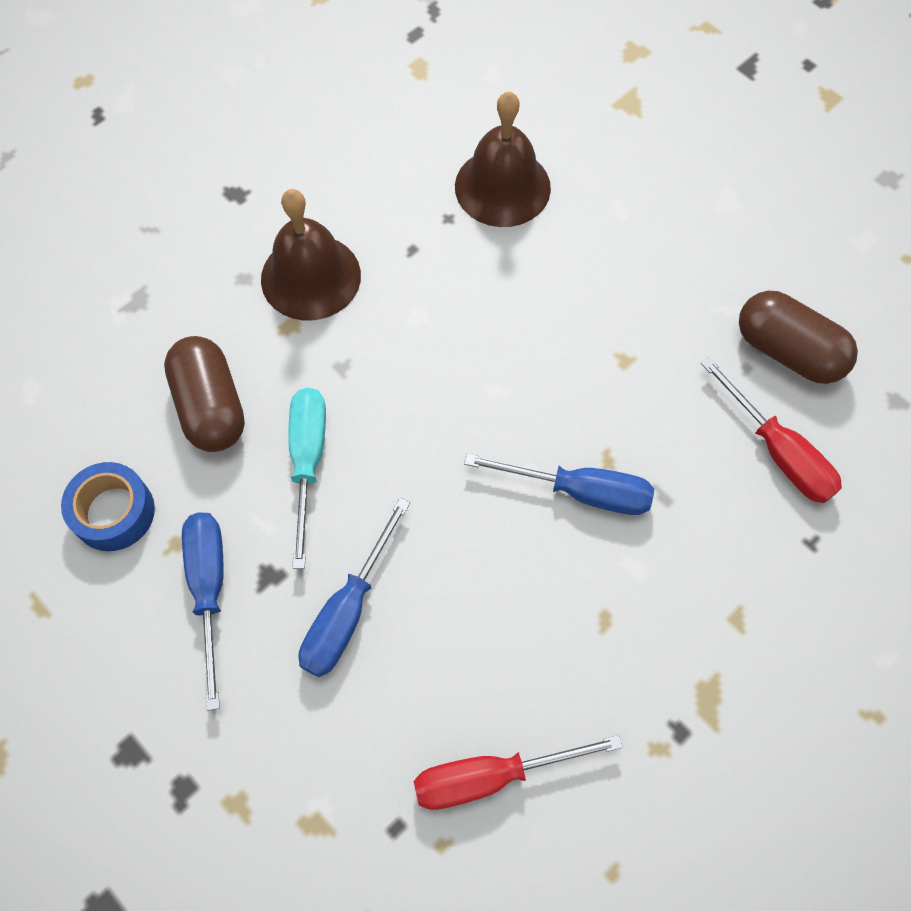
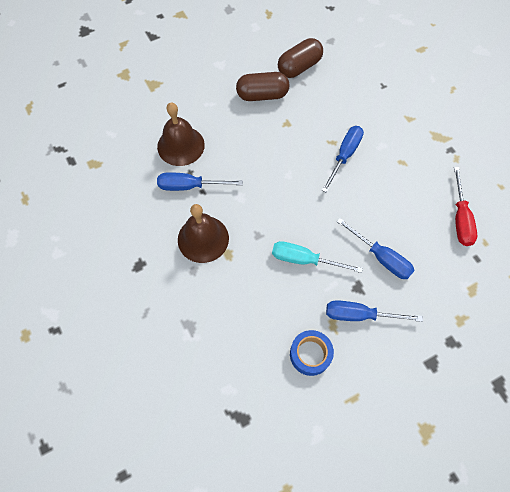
camera: 75 degrees left, 0 degrees up
brown capsule [164,336,245,452] -> brown capsule moved to [236,72,289,101]
red screwdriver [701,357,842,503] -> none
none -> blue screwdriver [157,173,243,191]

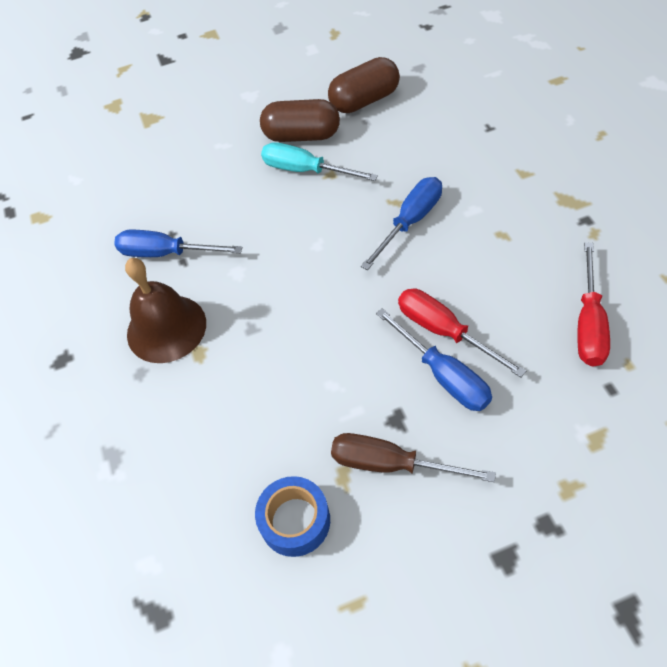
camera: 15 degrees right, 10 degrees down
brown bell [157,102,205,166] -> none
turquoise screwdriver [272,241,363,273] -> turquoise screwdriver moved to [261,142,378,181]
blue screwdriver [326,300,423,322] -> brown screwdriver [331,433,496,482]
none -> red screwdriver [398,289,526,377]

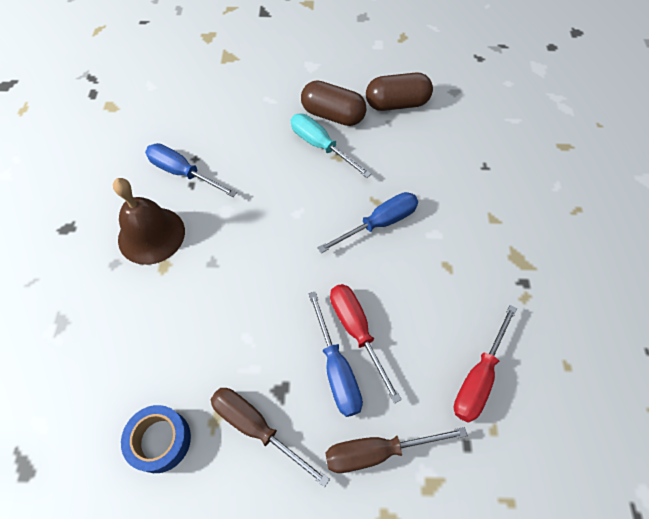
camera: 15 degrees right, 5 degrees up
none -> brown screwdriver [325,427,468,473]

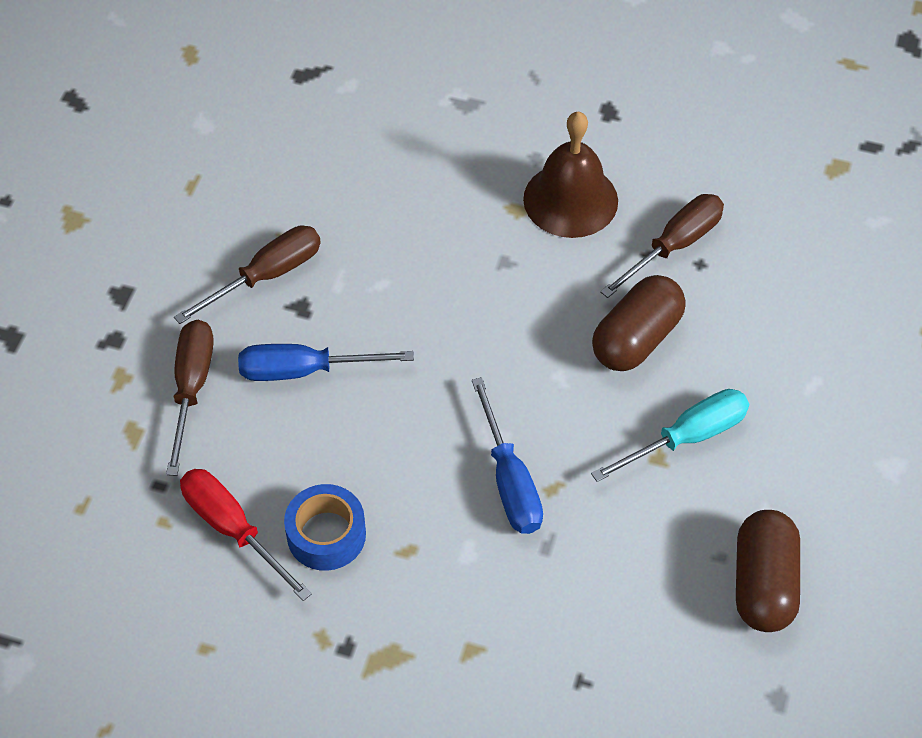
camera: 105 degrees right, 5 degrees down
blue tape [121,405,191,473] -> blue tape moved to [284,484,366,571]
blue screwdriver [145,143,237,197] -> brown screwdriver [600,194,724,298]
brown capsule [301,80,366,126] -> brown capsule moved to [592,275,686,371]
red screwdriver [330,284,402,404] -> none

